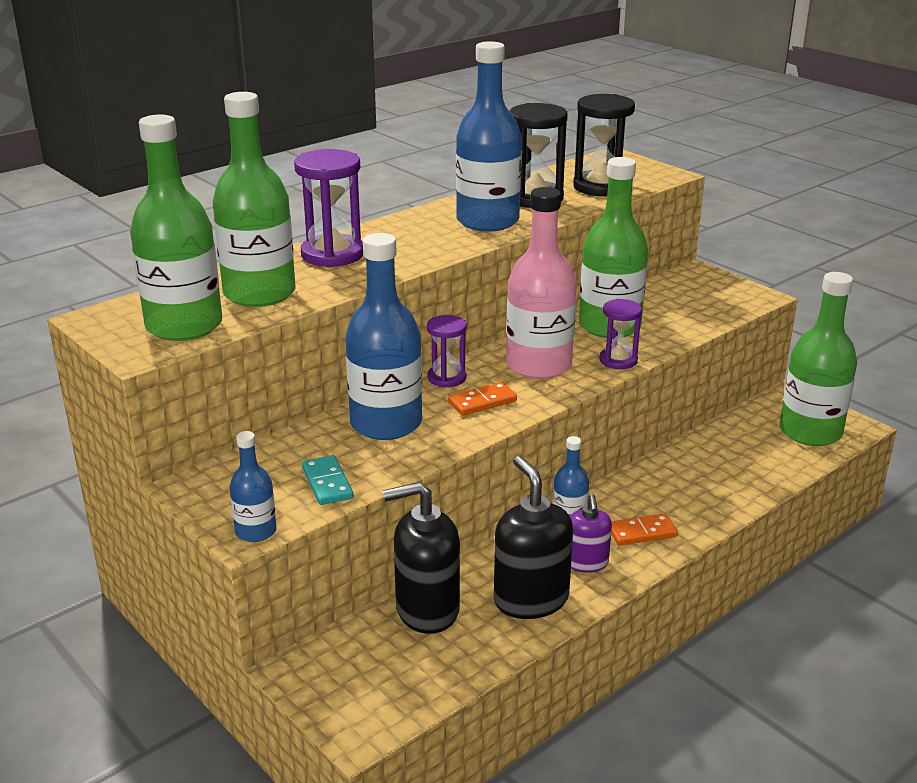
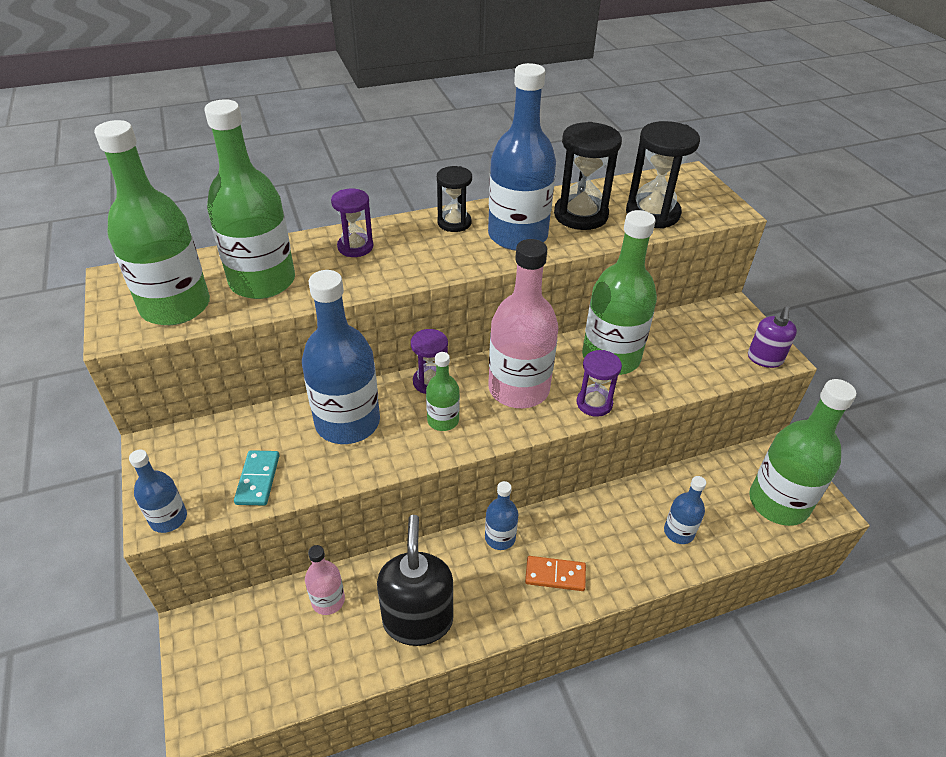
camera: 20 degrees right, 15 degrees up
purple hourglass [294,149,363,267] -> purple hourglass [331,189,373,257], size x0.62
black soap dispenser [383,482,460,634] -> pink bottle [305,545,345,615]
orange domino [448,382,517,416] -> green bottle [426,352,460,431]
purple soap dispenser [570,494,612,573] -> purple soap dispenser moved to [748,306,797,368]
none -> black hourglass [437,166,472,232]
none -> blue bottle [664,476,706,544]

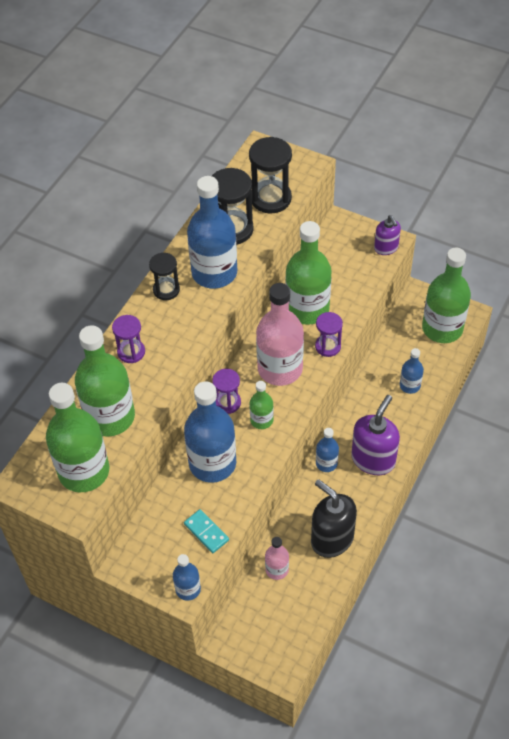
camera: 40 degrees left, 10 degrees up
orange domino [525,556,586,591] -> purple soap dispenser [351,395,400,475]

